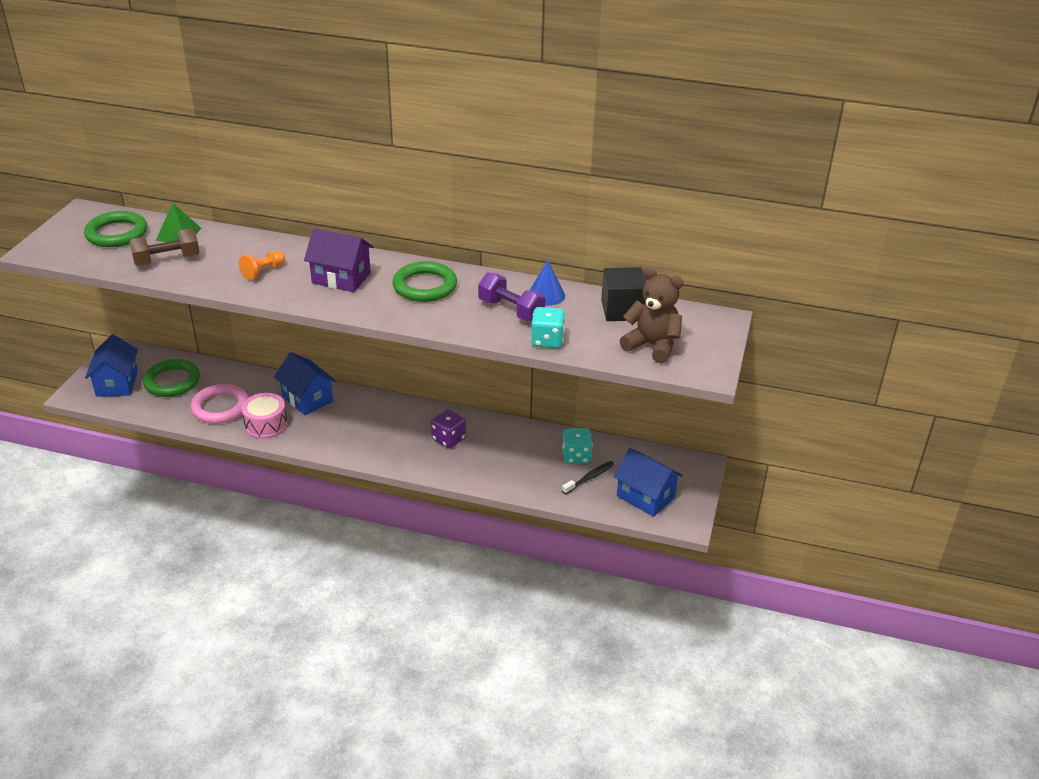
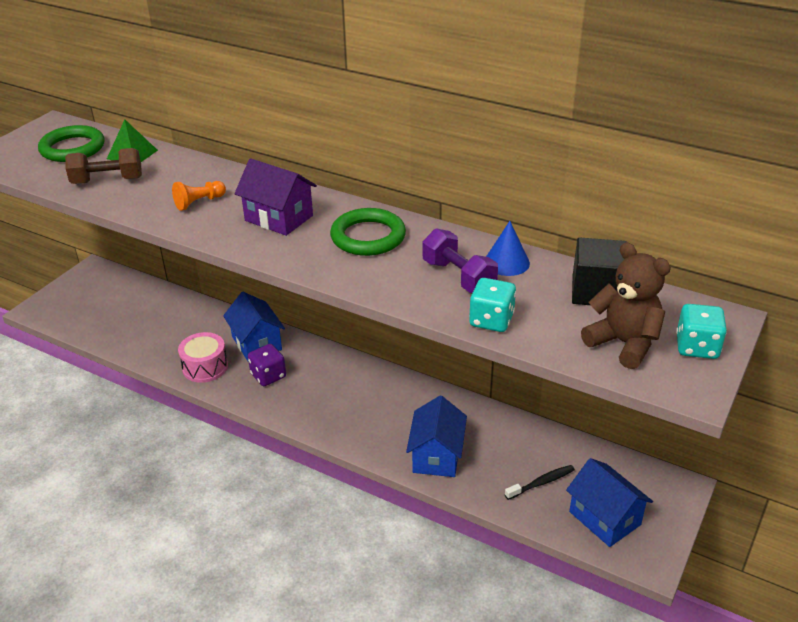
camera: 15 degrees right, 0 degrees up
blue house [85,334,138,397] -> blue house moved to [406,396,467,477]
green ring [143,359,200,397] -> none
pink ring [190,384,249,424] -> none
purple dice [431,409,466,449] -> purple dice moved to [248,344,286,386]
turquoise dice [562,428,593,464] -> turquoise dice moved to [676,304,727,359]

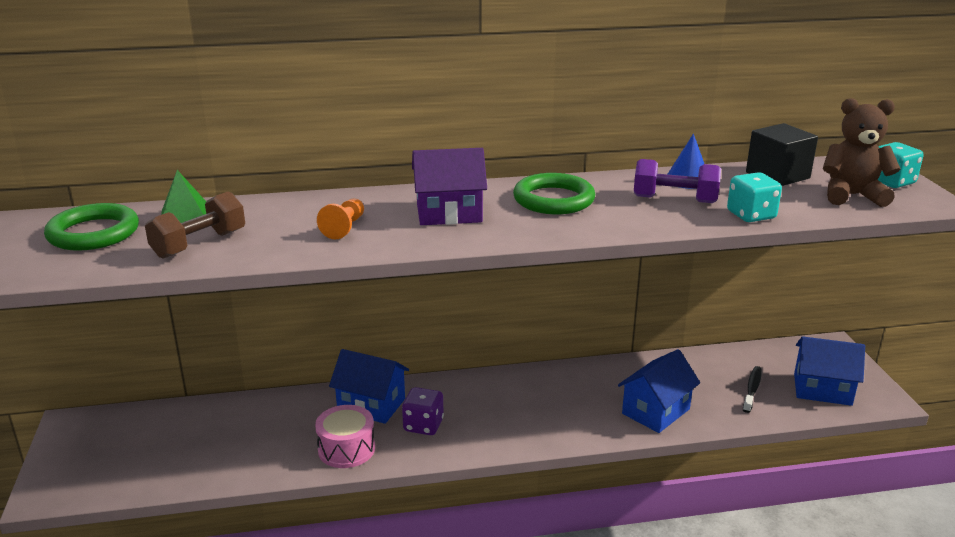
camera: 40 degrees left, 10 degrees down
blue house [406,396,467,477] -> blue house turned 75 degrees clockwise [618,349,700,433]

